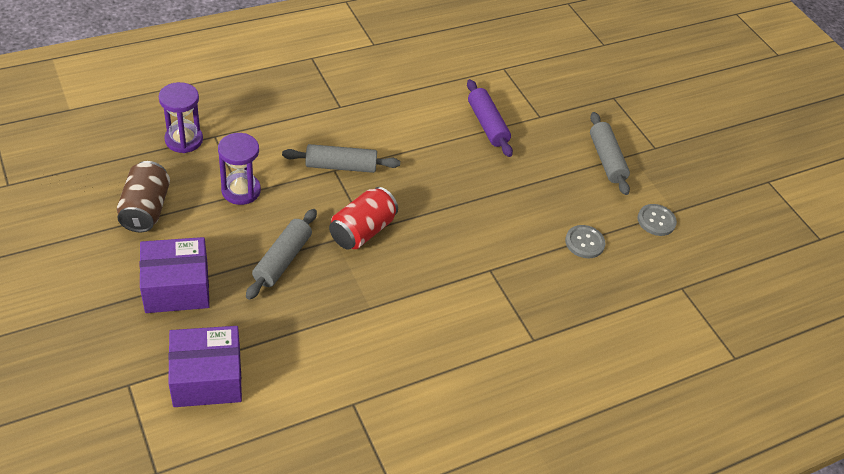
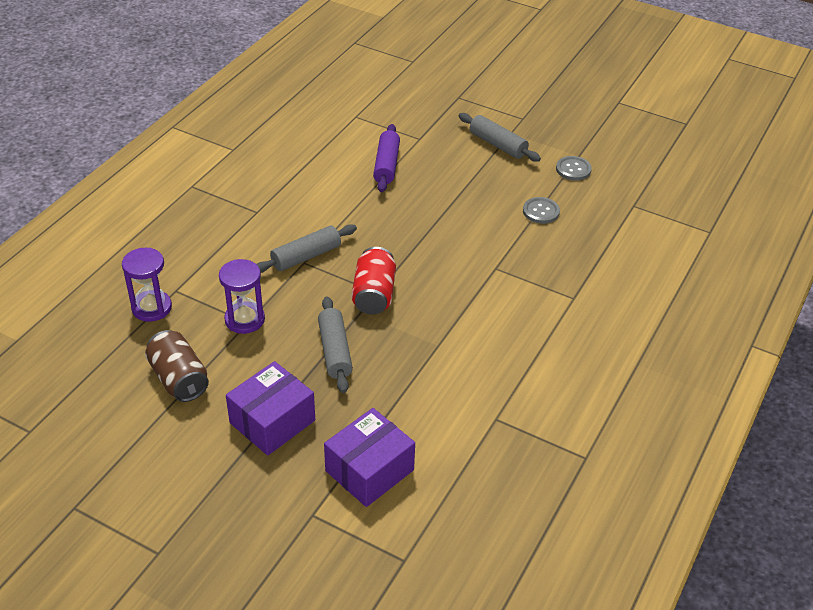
camera: 30 degrees left, 5 degrees down
purple rolling pin [467,79,513,157] -> purple rolling pin turned 60 degrees clockwise [373,124,400,192]

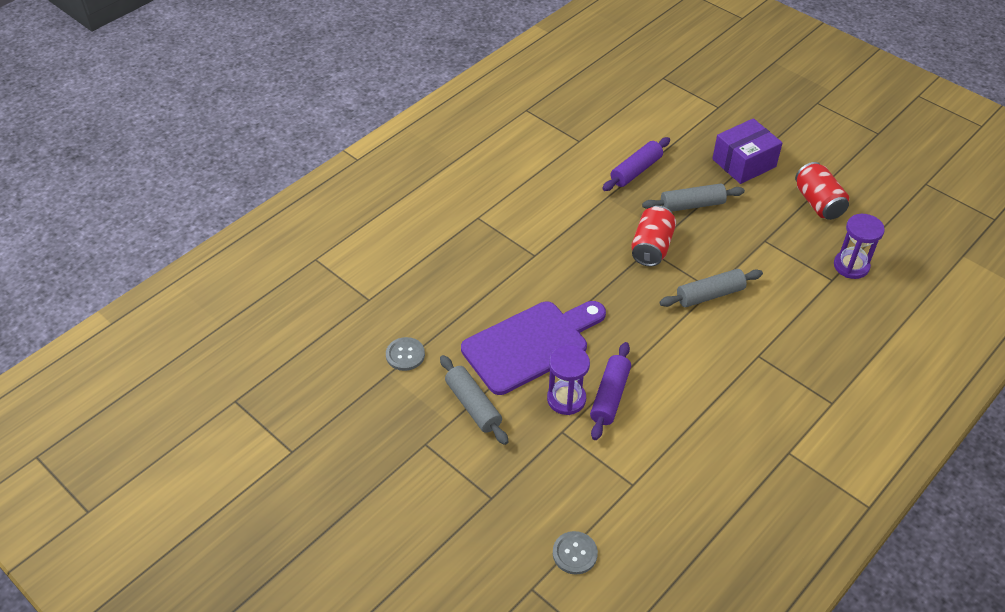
camera: 165 degrees left, 5 degrees up
brown can [145,330,209,402] -> red can [795,162,849,220]
purple hourglass [219,259,265,334] -> purple hourglass moved to [547,345,590,415]
grey rolling pin [318,296,353,393] -> grey rolling pin turned 75 degrees clockwise [642,183,745,212]
purple box [324,408,415,507] -> none
grey button [523,197,560,224] -> grey button moved to [553,531,598,575]
none -> purple cutting board [461,301,606,395]
none -> purple rolling pin [602,137,670,191]

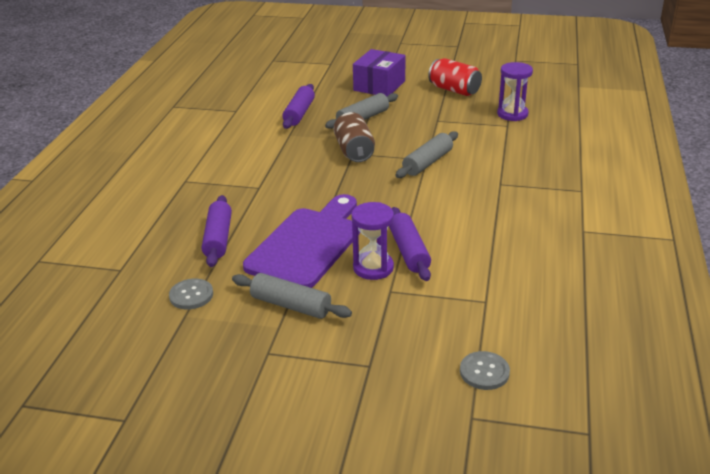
camera: 30 degrees left, 15 degrees down
red can [631,206,676,267] -> brown can [334,112,375,162]
none -> purple rolling pin [202,195,232,267]

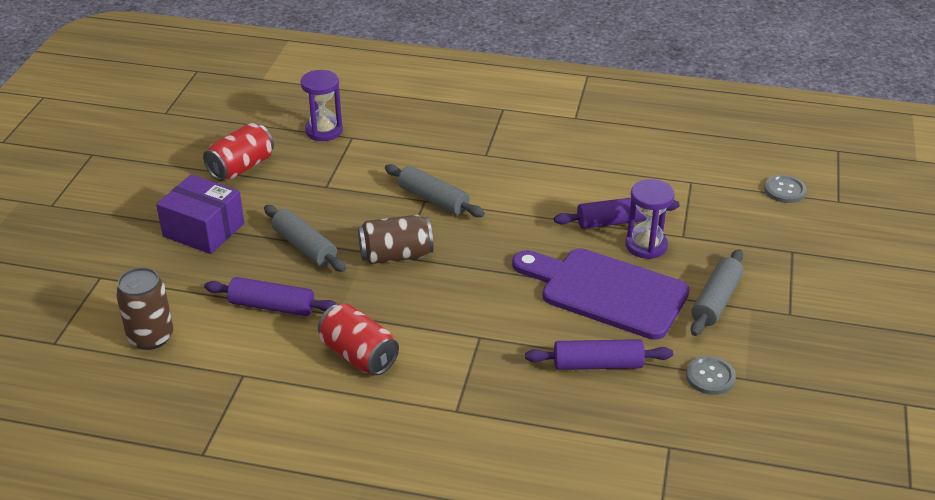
camera: 90 degrees left, 5 degrees up
none -> brown can [116,267,173,350]
none -> red can [318,303,399,375]

